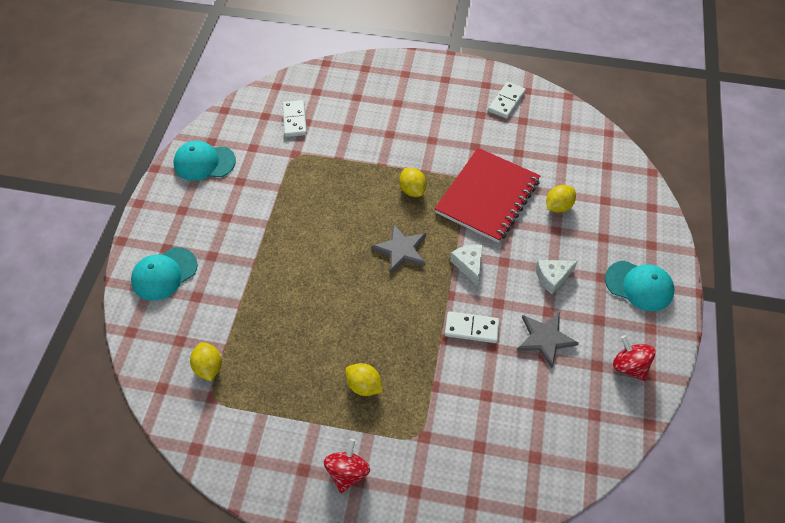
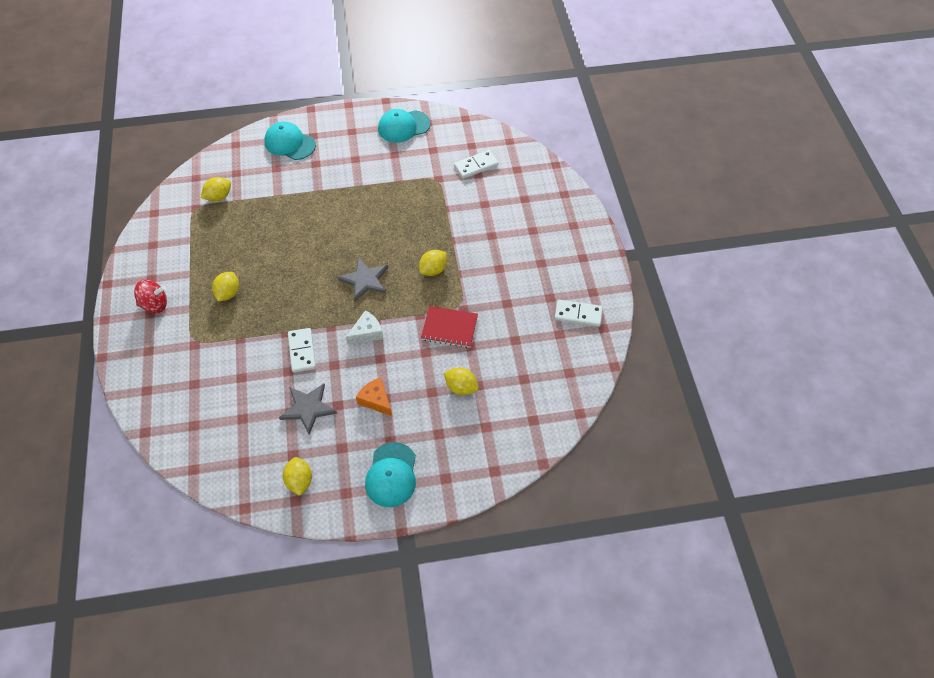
camera: 70 degrees right, 0 degrees up
turquoise cap [174,141,236,181] -> turquoise cap turned 90 degrees counterclockwise [378,109,430,143]
red notebook [435,148,541,243] -> red notebook [421,306,478,348], size x0.56
white cheese [536,260,578,294] -> orange cheese [356,377,392,416]
red spinning top [613,335,655,381] -> yellow lemon [283,457,312,496]

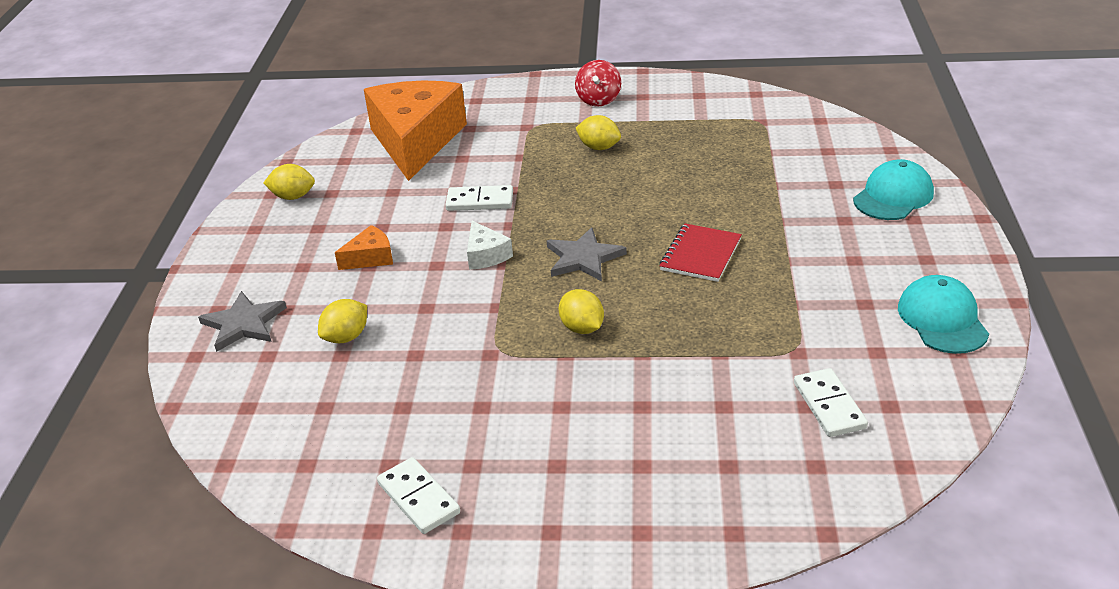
camera: 105 degrees right, 20 degrees down
yellow lemon [201,177,231,202] -> none
grey star [279,384,337,435] -> grey star moved to [198,291,287,352]
turquoise cap [365,442,416,507] -> none
red notebook [421,306,478,348] -> red notebook moved to [659,223,742,282]
white domino [555,300,603,327] -> white domino turned 60 degrees counterclockwise [377,457,460,534]
none -> orange cheese [364,80,467,181]

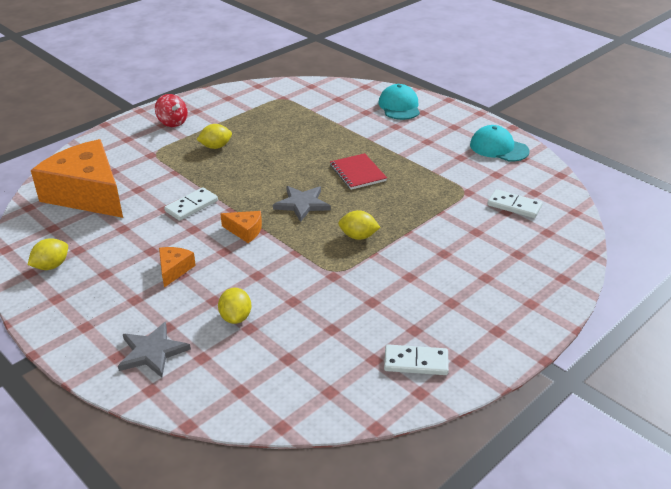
camera: 50 degrees left, 0 degrees up
white cheese [467,221,513,270] -> orange cheese [221,211,262,243]

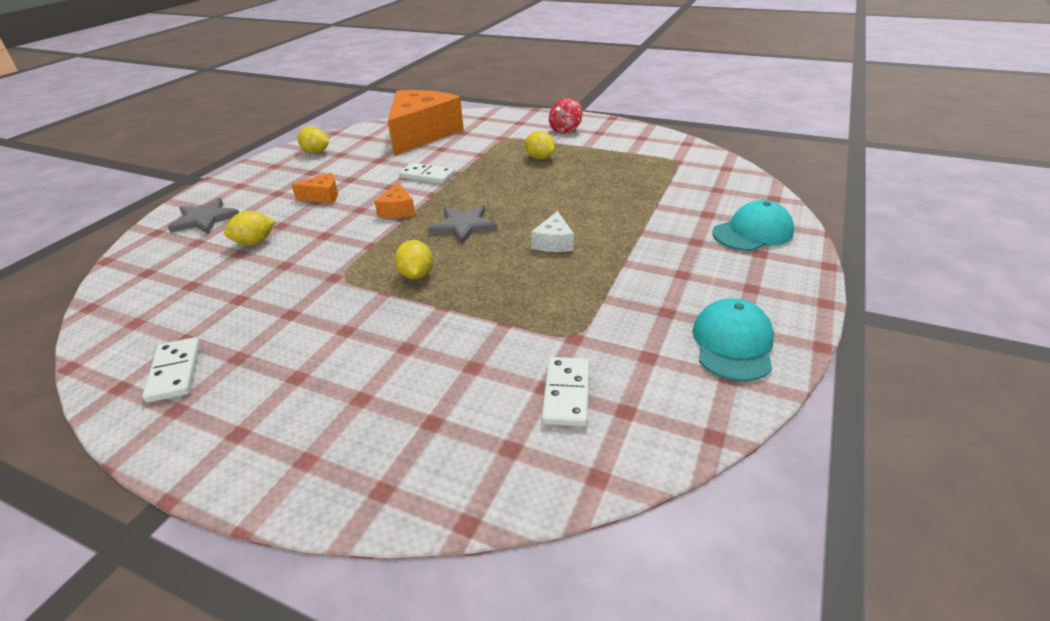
camera: 70 degrees right, 0 degrees up
red notebook [330,153,387,190] -> white cheese [531,211,574,252]

